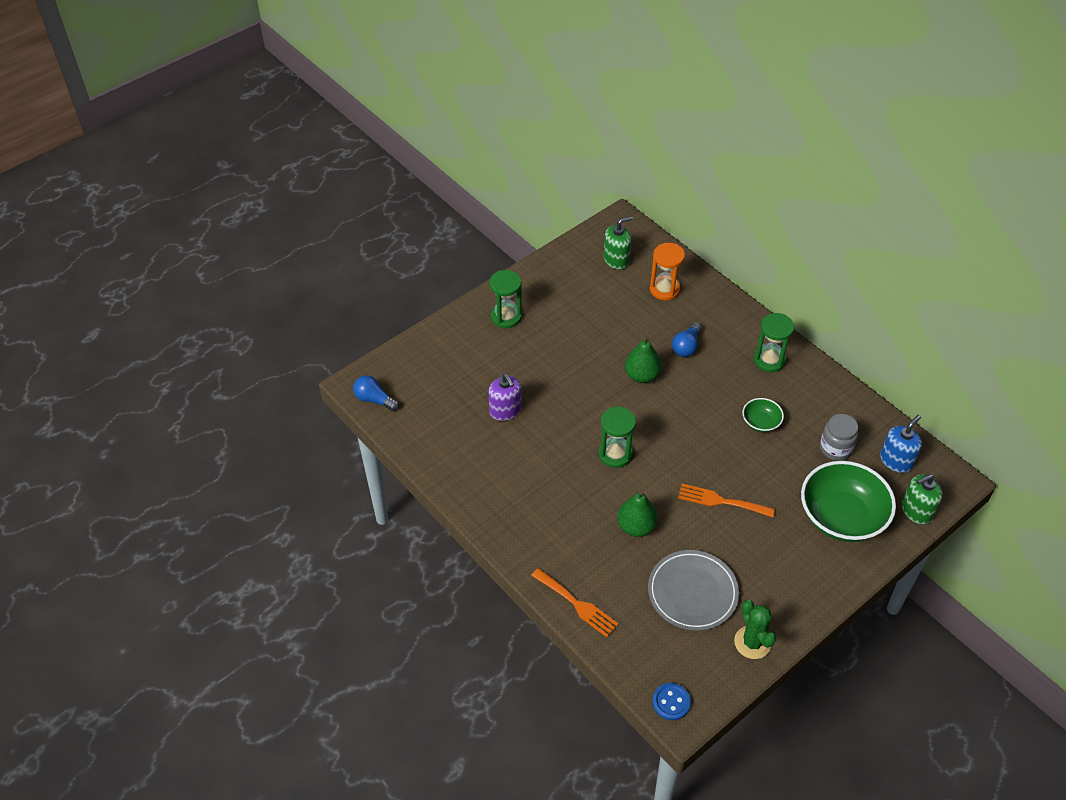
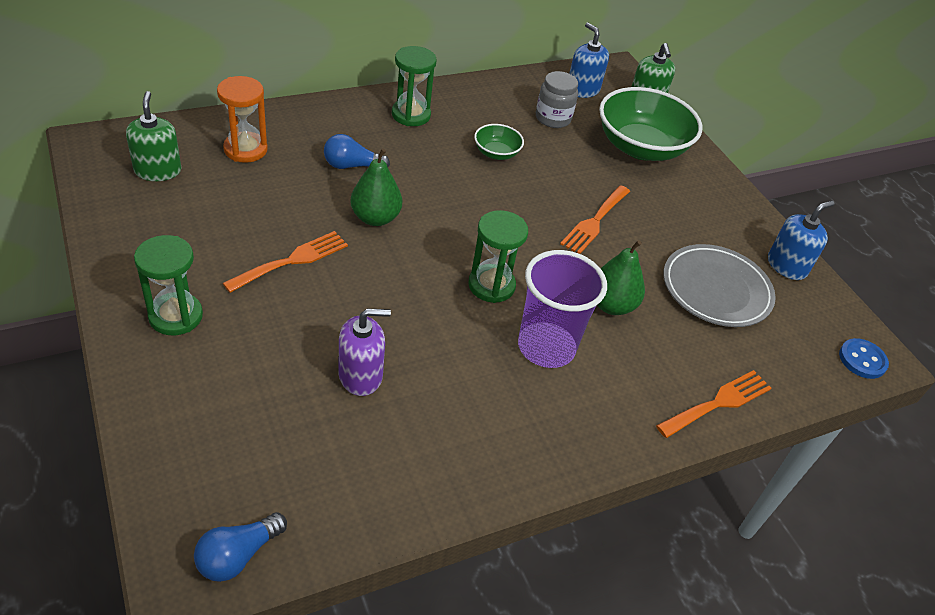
camera: 80 degrees left, 5 degrees down
blue light bulb [672,322,701,357] -> blue light bulb turned 135 degrees clockwise [324,134,390,169]
green cactus [734,600,776,659] -> blue soap dispenser [768,200,835,280]
none -> orange fork [223,231,348,293]
none -> purple cup [518,250,607,368]

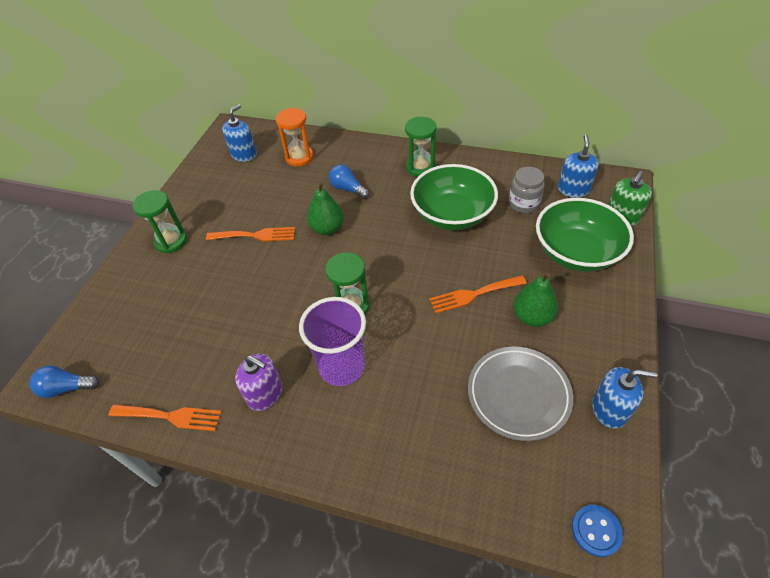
camera: 50 degrees right, 5 degrees up
green soap dispenser [126,91,181,181] -> blue soap dispenser [222,104,257,162]
purple soap dispenser [338,309,391,396] -> purple soap dispenser moved to [235,354,282,411]
green bowl [474,124,524,160] -> green bowl [410,164,498,230], size x2.13
green pear [597,240,645,315] -> green pear moved to [513,273,558,327]
orange fork [656,370,772,438] -> orange fork moved to [109,404,222,431]

